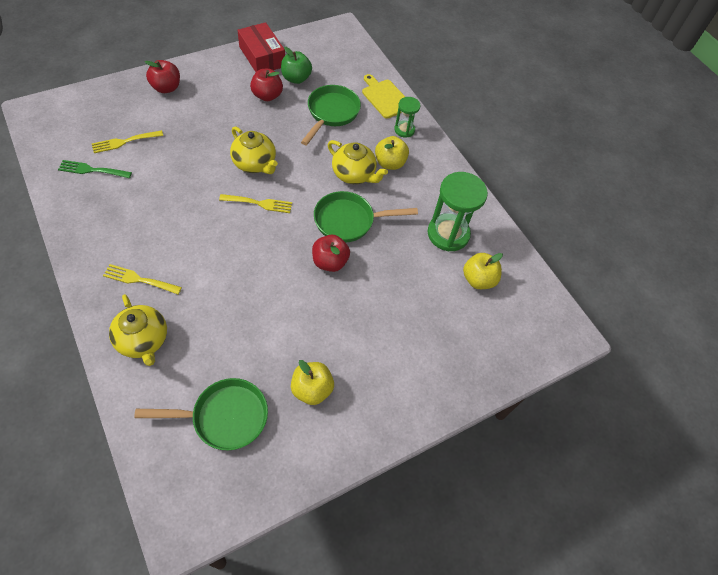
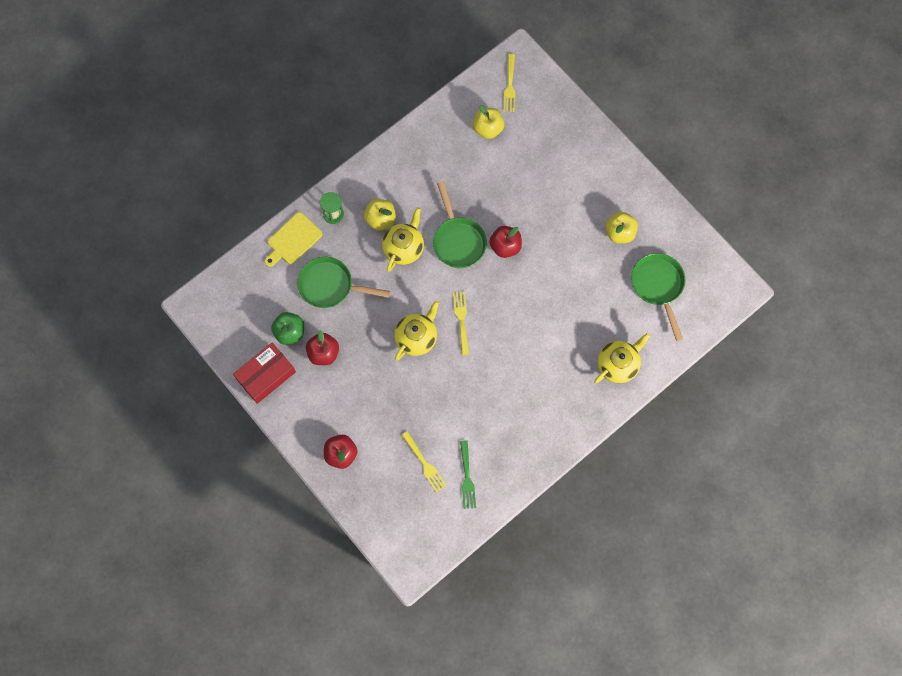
camera: 95 degrees left, 15 degrees up
yellow fork [103,264,182,294] -> yellow fork moved to [503,54,516,112]
green hourglass [428,172,488,251] -> none

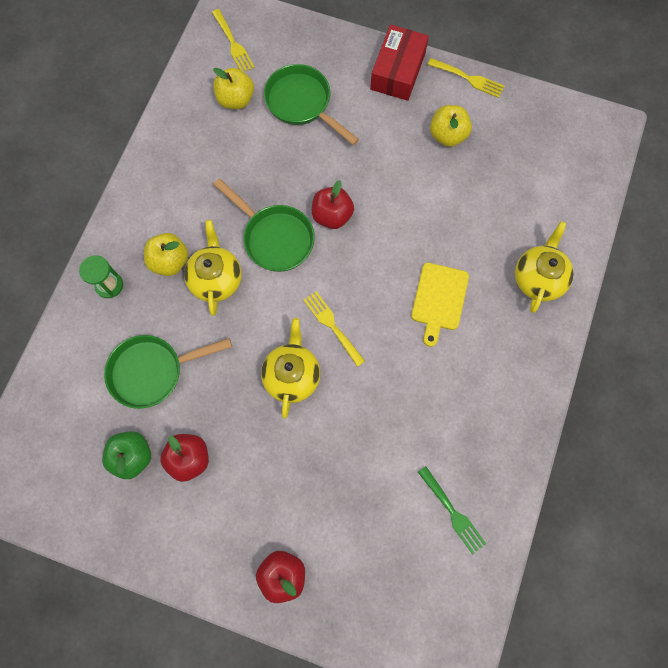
camera: 30 degrees left, 0 degrees up
red box [233,343,296,404] -> red box moved to [370,25,429,101]
yellow cutting board [265,212,323,267] -> yellow cutting board moved to [411,263,469,347]
yellow fork [401,431,447,492] -> yellow fork moved to [428,58,504,98]
green pan [631,253,685,341] -> green pan moved to [264,64,359,145]

